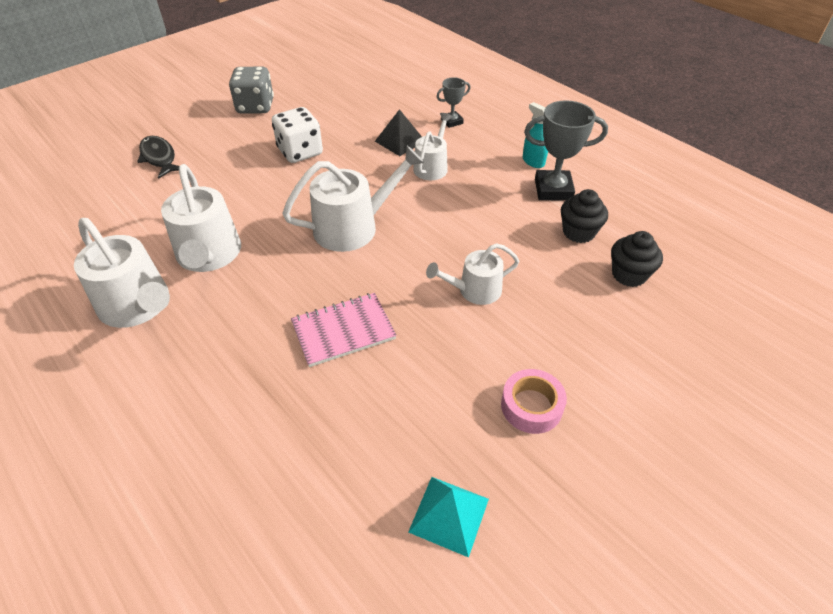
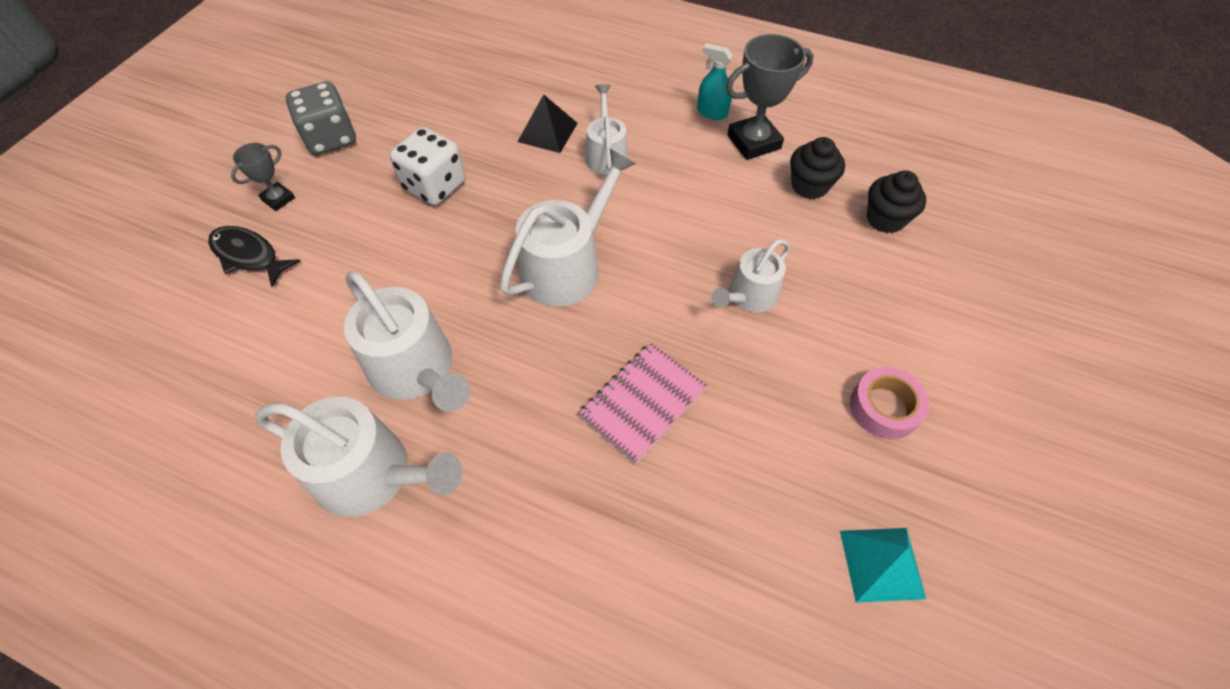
camera: 25 degrees left, 10 degrees up
grey trophy [437,77,471,128] -> grey trophy moved to [231,143,295,211]

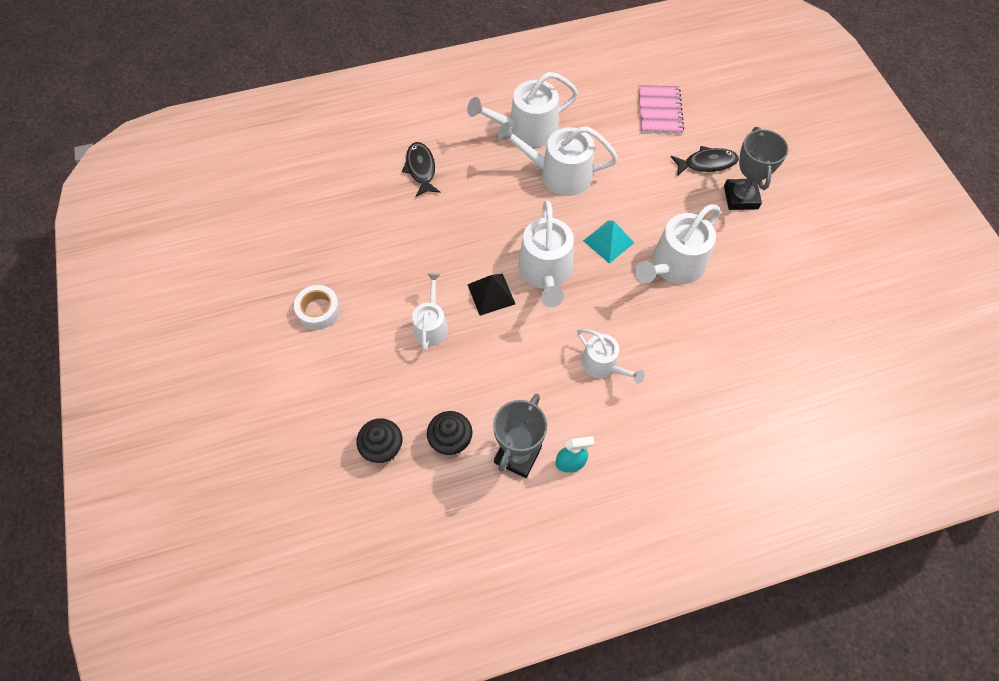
camera: 140 degrees right, 5 degrees up
grey trophy [231,143,295,211] -> grey trophy [724,127,788,210], size x1.81
grey dice [286,82,356,155] -> none
white dice [390,127,466,205] -> white watering can [635,205,720,284]
black pyramid [518,94,578,153] -> black pyramid moved to [467,274,515,316]
pink notebook [578,343,707,464] -> pink notebook moved to [638,85,684,134]
turquoise pyramid [840,528,926,603] -> turquoise pyramid moved to [583,221,634,264]
pink tape [850,367,929,439] -> white tape [294,285,340,330]
none -> black fish [402,142,440,197]

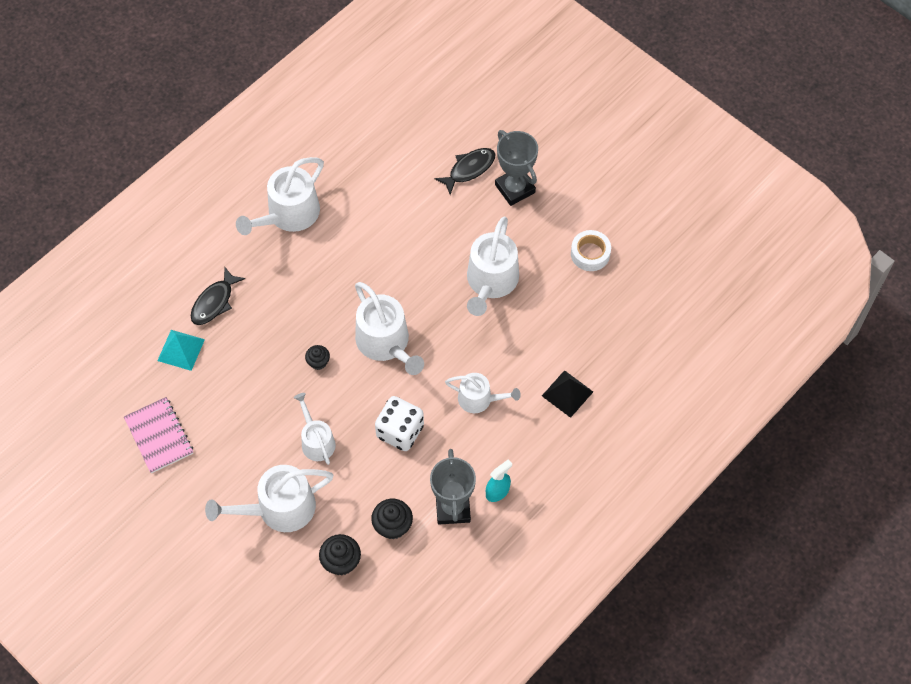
camera: 30 degrees left, 0 degrees up
white tape [294,285,340,330] -> white tape moved to [571,230,611,271]
black fish [402,142,440,197] -> black fish turned 105 degrees counterclockwise [191,267,245,325]
black pyramid [467,274,515,316] -> black pyramid moved to [542,370,593,418]
white watering can [497,122,618,196] -> white watering can moved to [205,465,333,532]
turquoise pyramid [583,221,634,264] -> turquoise pyramid moved to [157,330,205,371]
pink notebook [638,85,684,134] -> pink notebook moved to [124,397,193,473]
none -> black cupcake [305,345,330,370]
none -> white dice [375,396,424,451]

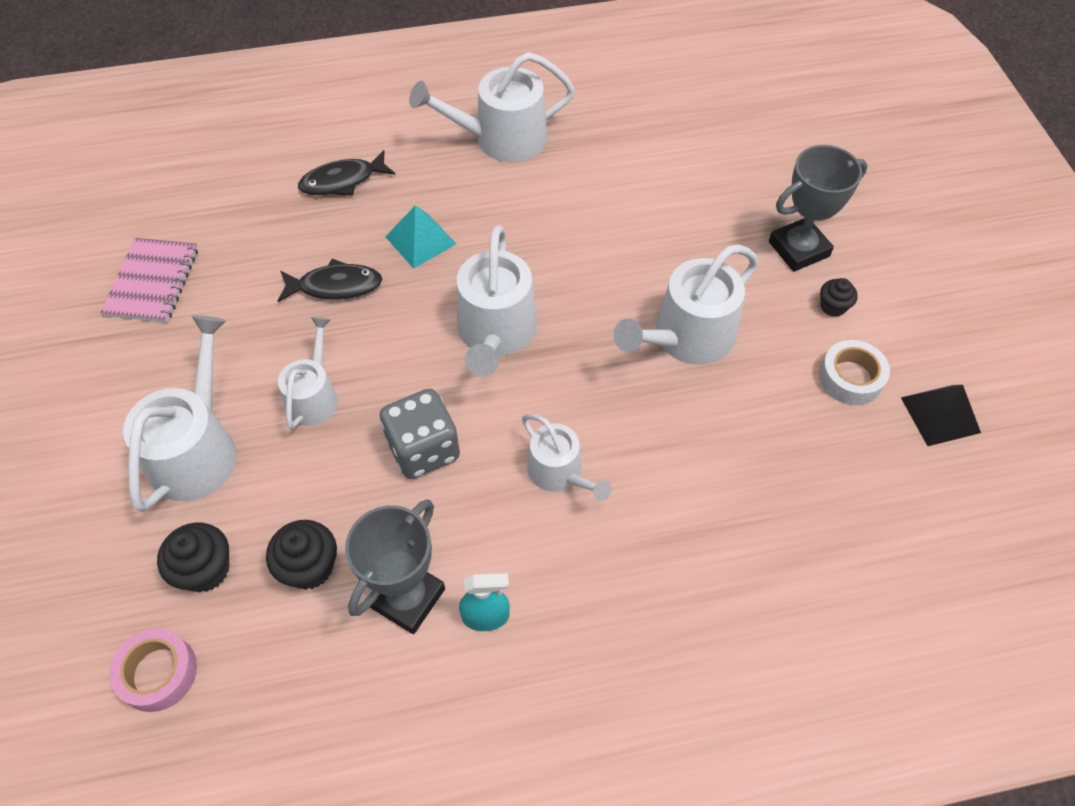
camera: 35 degrees right, 5 degrees down
turquoise pyramid [157,330,205,371] -> turquoise pyramid moved to [386,205,456,269]
white watering can [205,465,333,532] -> white watering can turned 90 degrees clockwise [123,315,237,512]
black cupcake [305,345,330,370] -> black cupcake moved to [820,278,858,317]
white dice [375,396,424,451] -> grey dice [380,389,460,479]
black fish [435,148,495,195] -> black fish moved to [278,259,382,302]
grey trophy [495,130,538,206] -> grey trophy turned 60 degrees clockwise [769,145,868,272]
black pyramid [542,370,593,418] -> black pyramid moved to [901,385,981,446]
none -> pink tape [109,628,197,712]

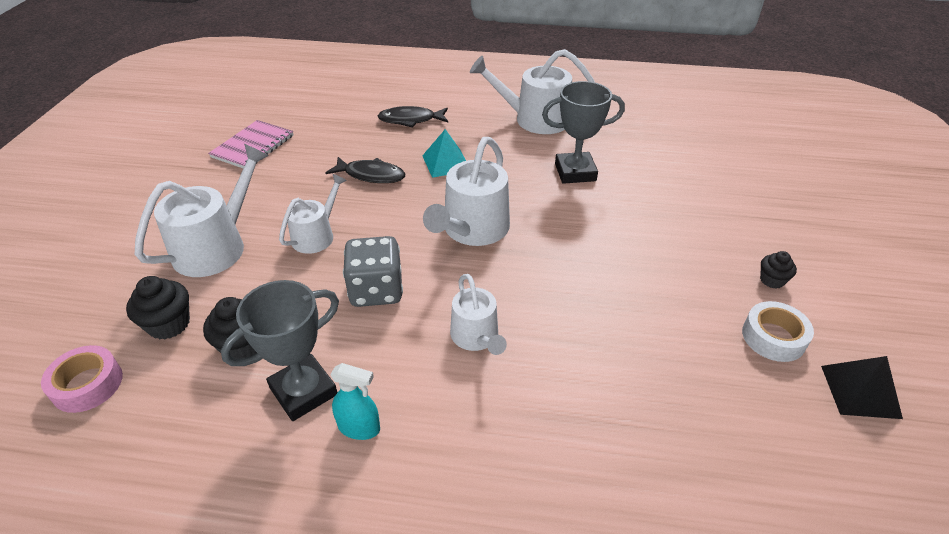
camera: 20 degrees right, 15 degrees down
white watering can [614,245,759,365] -> none
grey trophy [769,145,868,272] -> grey trophy moved to [542,81,625,184]

